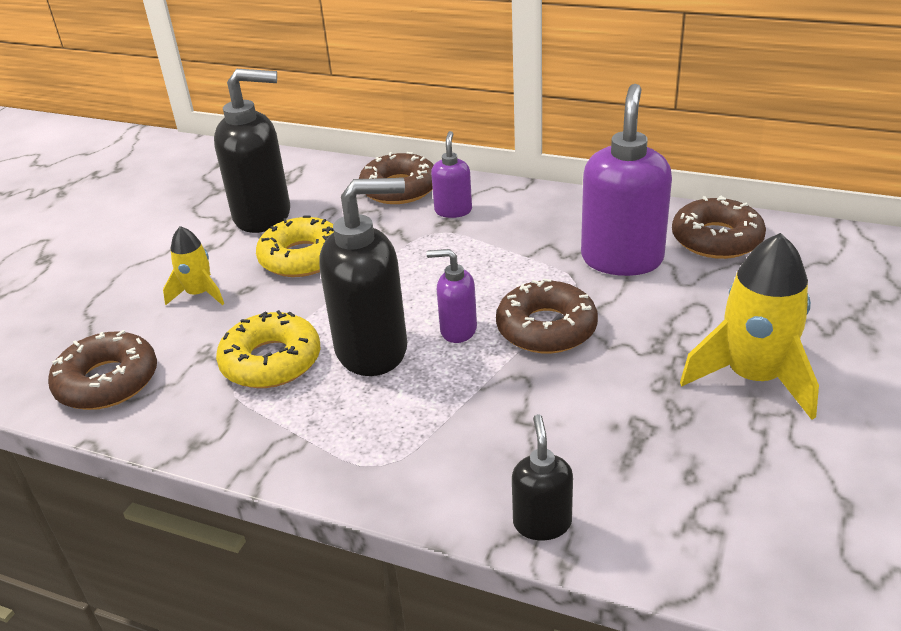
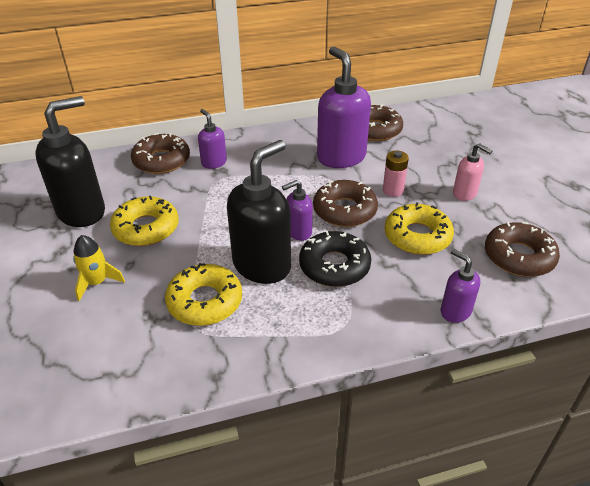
camera: 40 degrees left, 5 degrees up
brown donut [48,330,157,410] -> brown donut moved to [485,222,560,277]
black soap dispenser [512,414,573,540] -> purple soap dispenser [441,249,480,323]
yellow rocket [680,233,819,420] -> pink soap dispenser [453,143,493,201]
none -> black donut [299,231,371,287]
none -> pink battery [383,151,409,197]
none -> yellow donut [384,202,454,255]

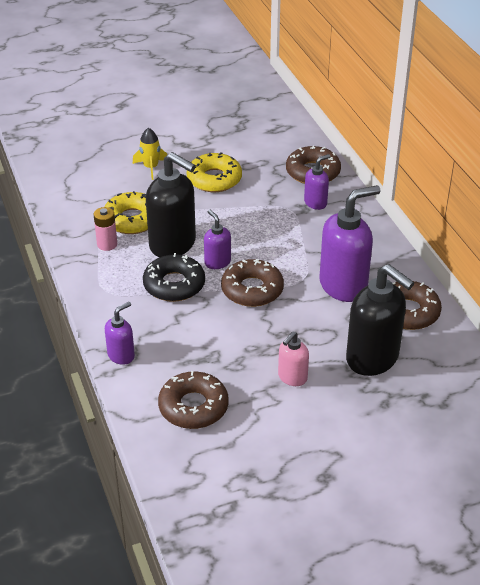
camera: 85 degrees right, 0 degrees up
black soap dispenser [35,96,105,227] -> black soap dispenser moved to [346,264,414,376]
pink battery [383,151,409,197] -> pink battery moved to [94,207,117,251]
yellow donut [384,202,454,255] -> none

